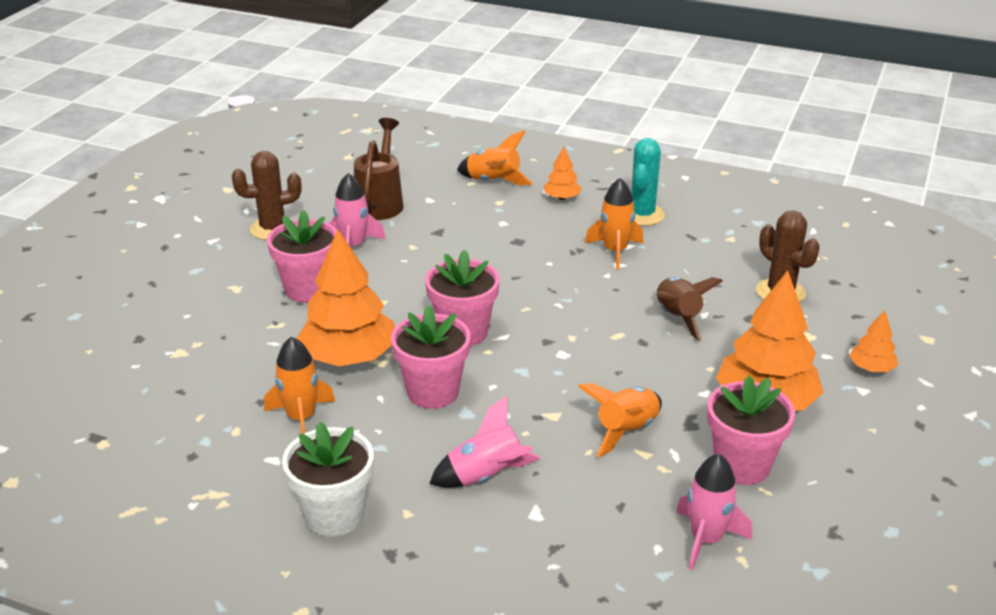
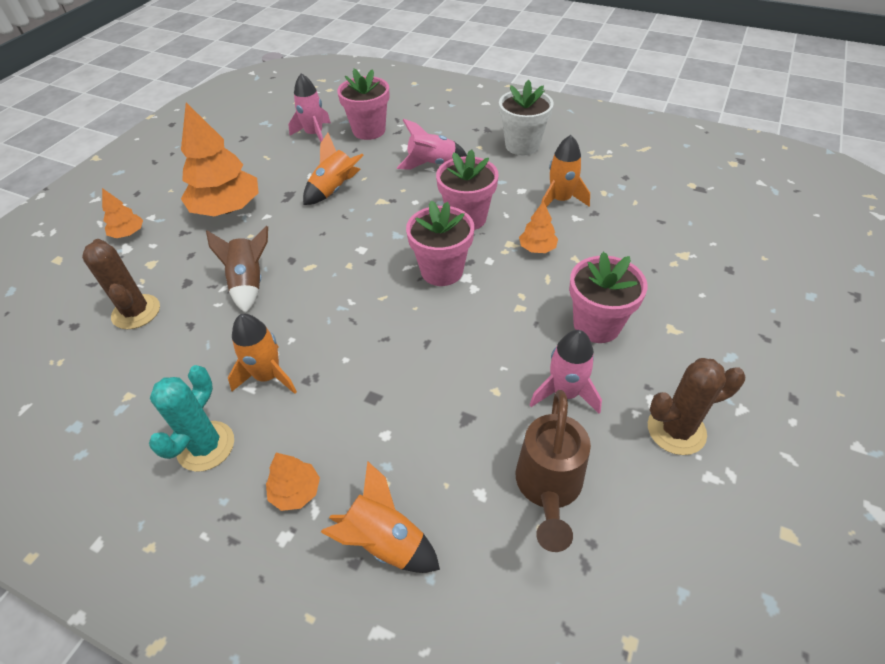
camera: 175 degrees left, 15 degrees up
orange tree [296,229,395,366] -> orange tree [519,201,558,253], size x0.47
pink flower pot [707,375,795,485] -> pink flower pot moved to [337,68,390,140]

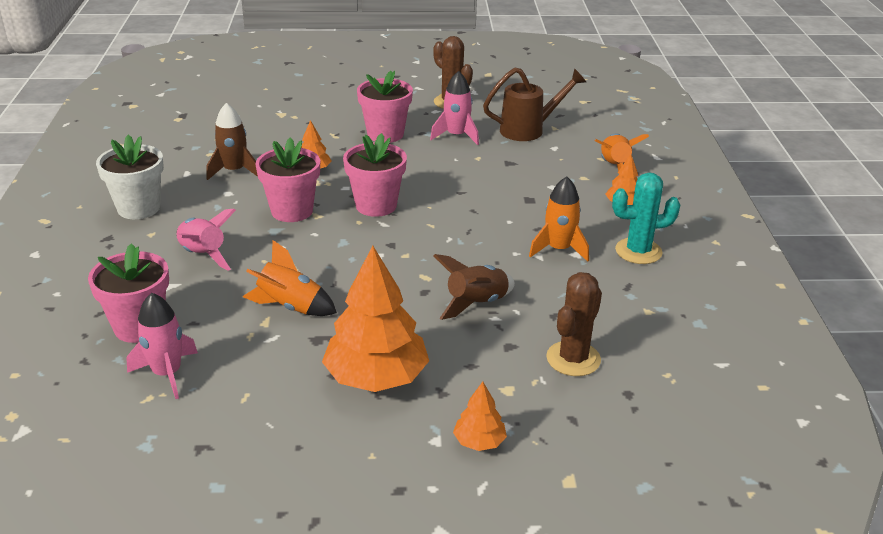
camera: 120 degrees left, 15 degrees down
orange rocket [541,135,590,207] -> brown rocket [207,103,258,180]

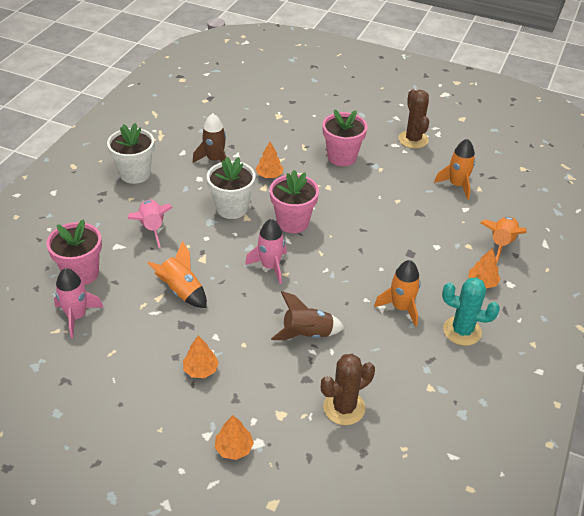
camera: 25 degrees right, 10 degrees up
pink flower pot [255,138,320,222] -> white flower pot [207,157,255,219]
orange tree [322,246,429,392] -> orange tree [183,336,219,378], size x0.47
pink rocket [430,71,479,145] -> pink rocket moved to [245,219,287,284]
brown watering can [483,67,586,141] -> orange rocket [434,139,475,200]

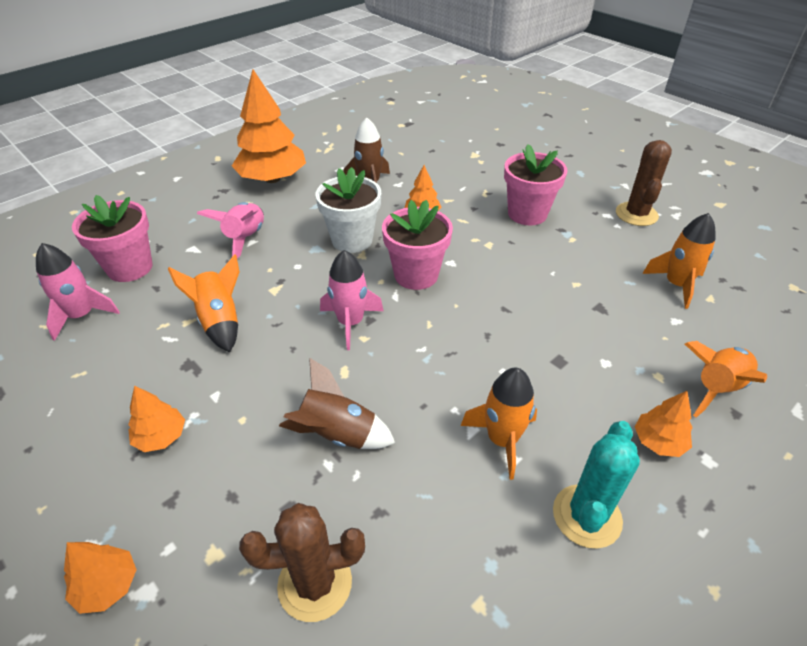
camera: 25 degrees right, 0 degrees up
white flower pot [107,123,155,184] -> orange tree [232,70,306,183]
turquoise cactus [442,278,500,346] -> turquoise cactus turned 75 degrees clockwise [553,421,640,549]

